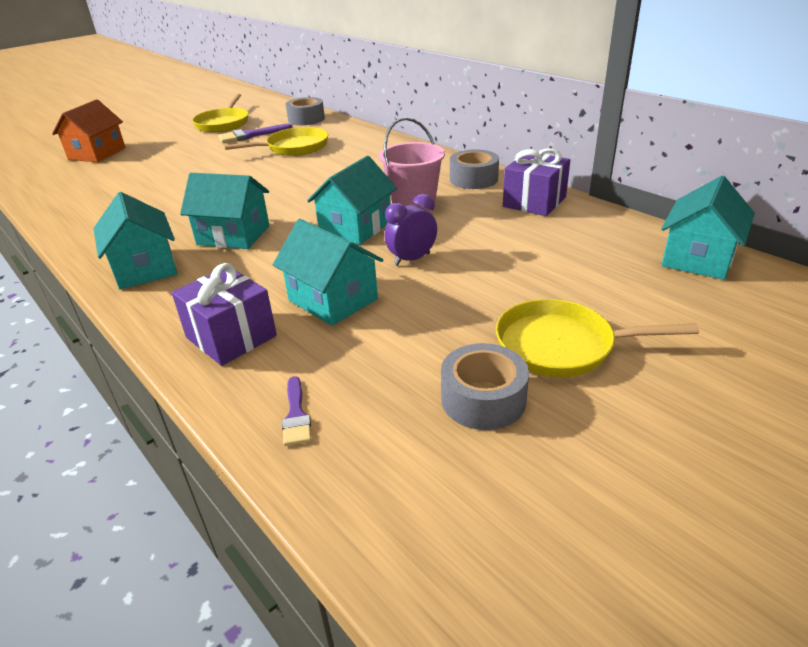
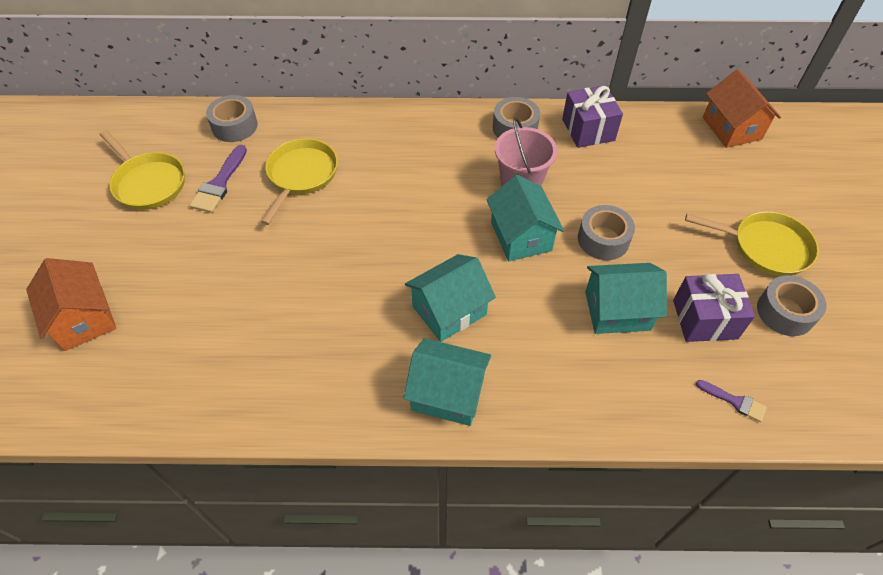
camera: 50 degrees left, 20 degrees up
purple gift [172,263,277,366] -> purple gift moved to [673,274,755,342]
purple clock [384,194,437,266] -> grey tape [578,205,635,260]
yellow pan [496,299,699,377] -> yellow pan turned 120 degrees counterclockwise [685,211,819,276]
turquoise house [661,176,755,280] -> orange house [703,69,781,148]

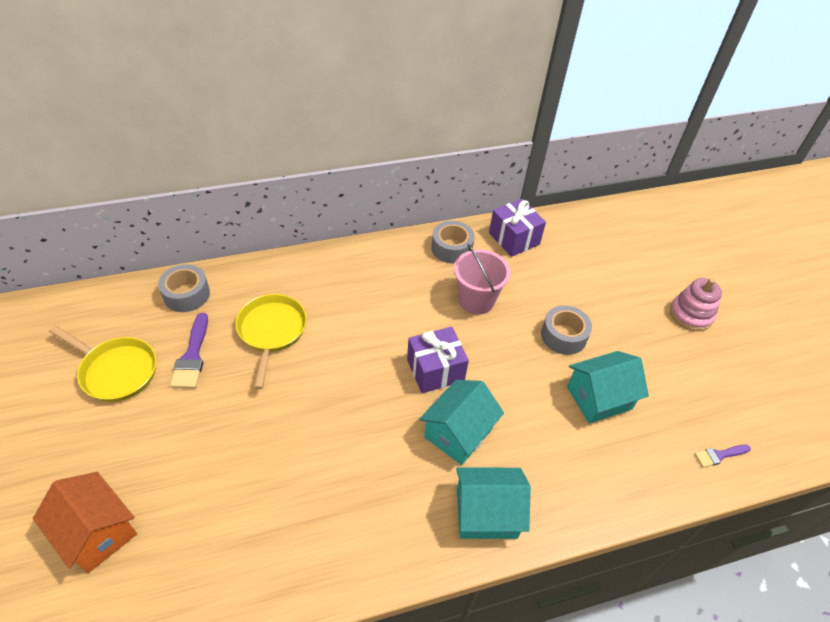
camera: 20 degrees left, 5 degrees down
turquoise house [486,174,564,261] -> none
purple gift [673,274,755,342] -> purple gift moved to [407,327,469,393]
yellow pan [685,211,819,276] -> pink stacking toy [670,278,722,331]
purple brush [696,380,767,422] -> purple brush turned 150 degrees clockwise [695,445,751,467]
orange house [703,69,781,148] -> none
grey tape [757,275,826,336] -> none

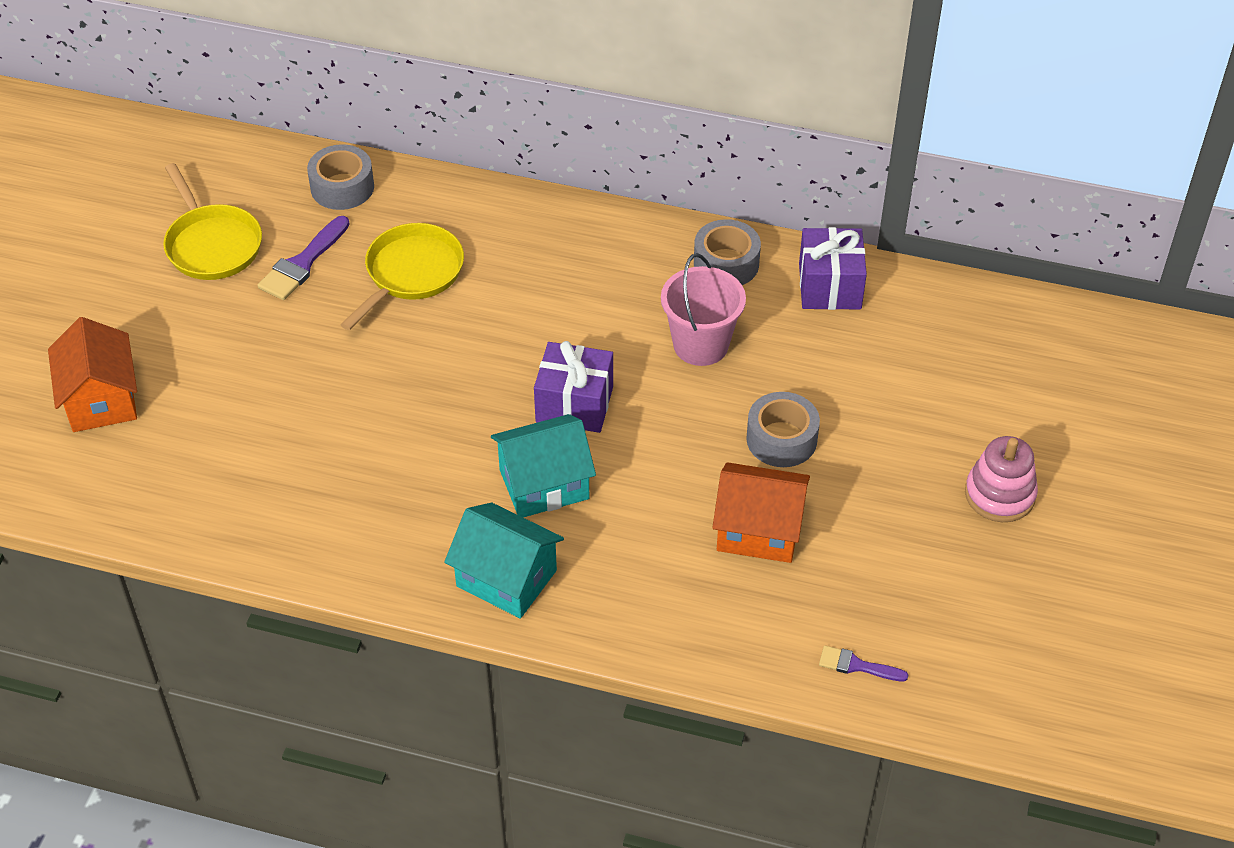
camera: 35 degrees right, 0 degrees up
turquoise house [567,351,649,424] -> orange house [712,462,810,563]

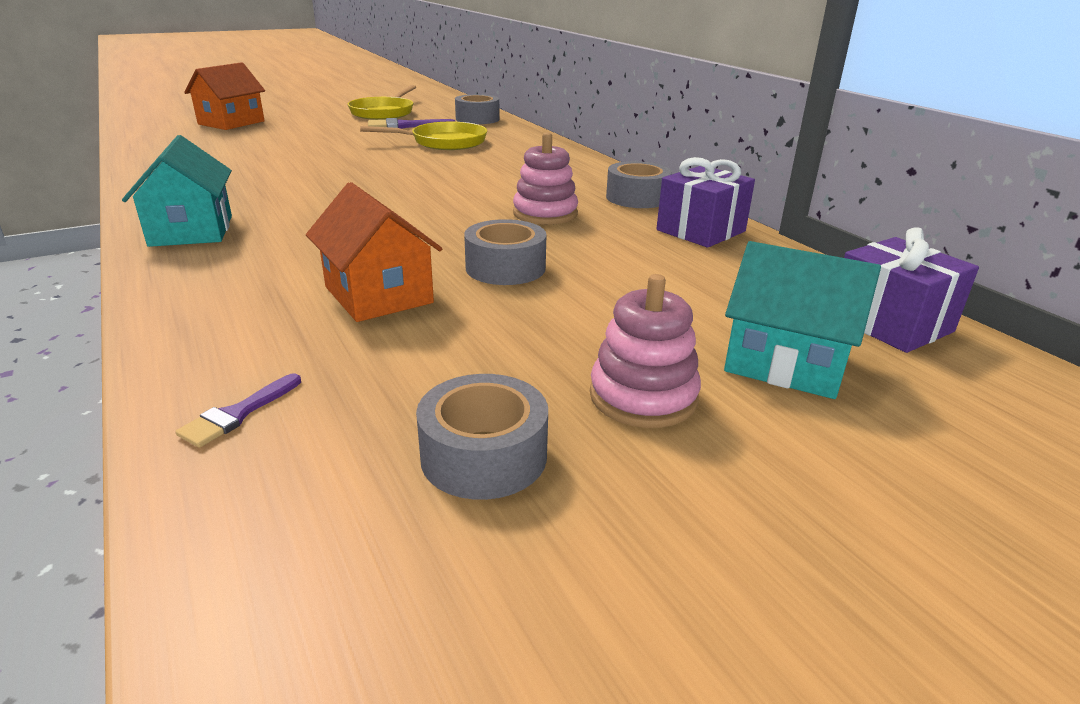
camera: 45 degrees right, 20 degrees down
turquoise house [491,414,596,517] -> turquoise house moved to [724,241,881,399]
purple gift [534,341,613,433] -> purple gift moved to [844,228,979,353]
pink bucket [661,253,746,366] -> pink stacking toy [513,132,578,225]
purple brush [819,646,908,682] -> purple brush turned 120 degrees counterclockwise [175,373,301,448]
none -> grey tape [416,374,548,500]

